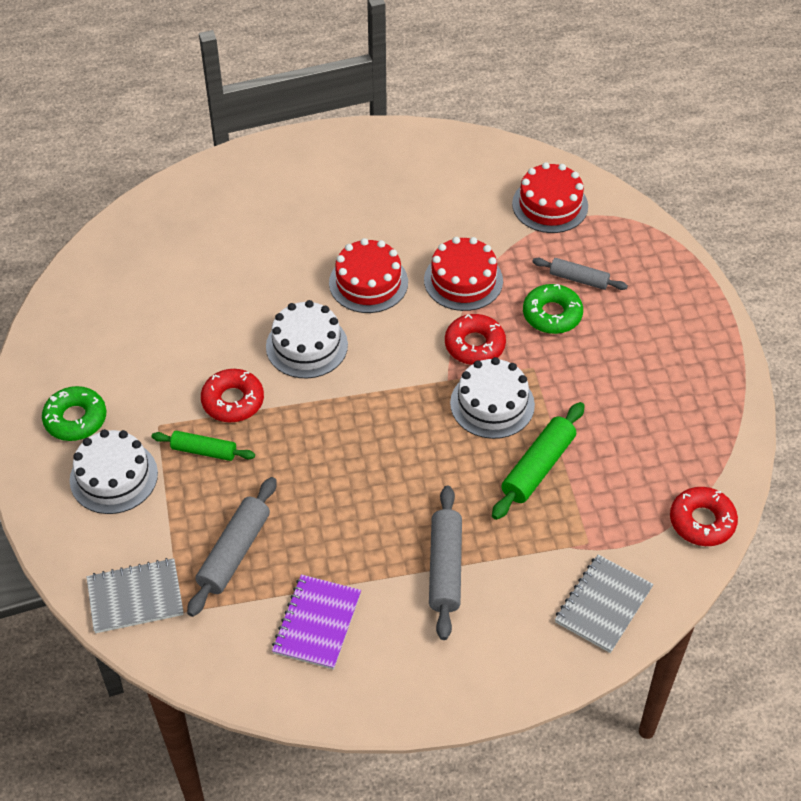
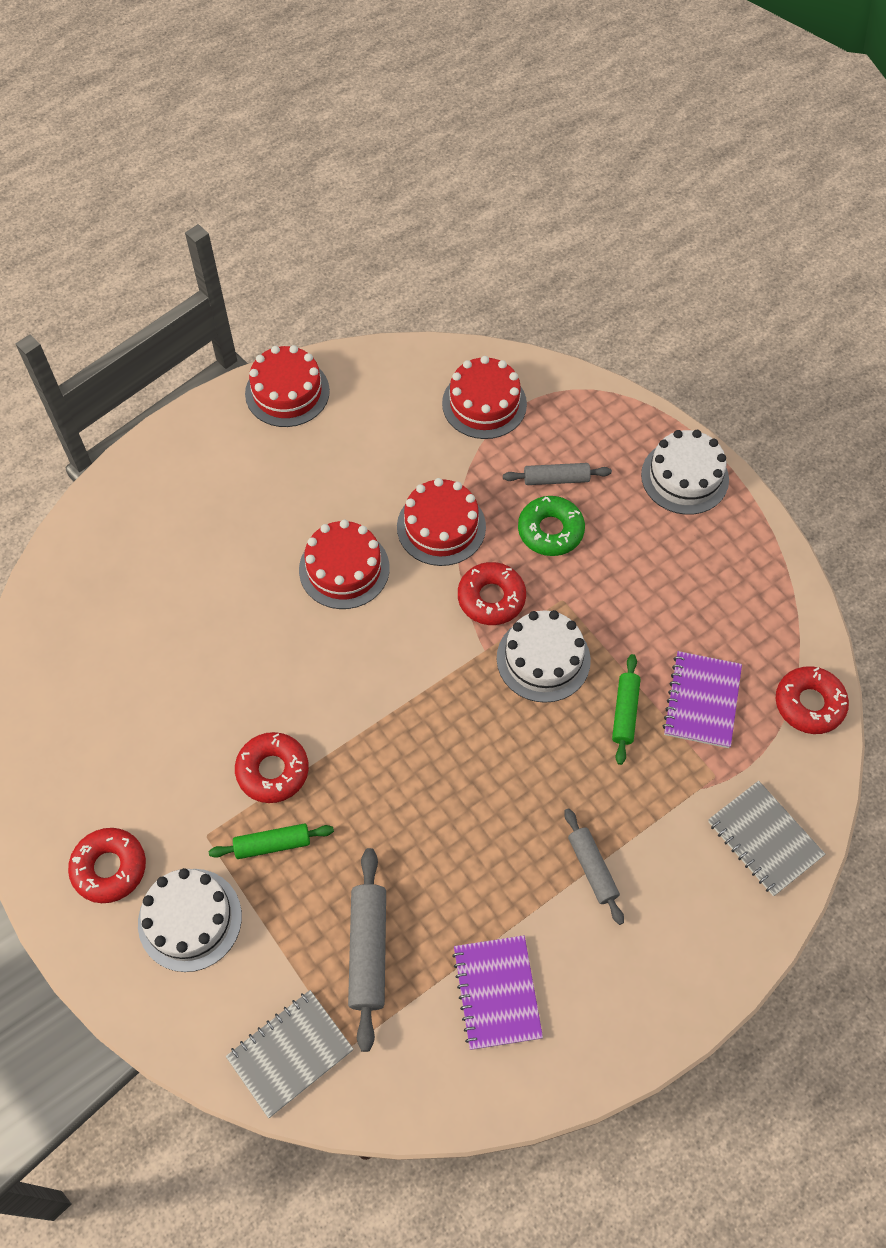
camera: 25 degrees left, 10 degrees up
green donut [42,386,106,441] -> red donut [68,828,146,903]
white cake [266,300,348,378] -> white cake moved to [641,430,729,515]
grey rolling pin [429,486,462,640] -> grey rolling pin [564,808,624,925], size x0.65
green rolling pin [492,402,585,520] -> green rolling pin [612,654,641,765], size x0.65
grey notebook [555,555,654,653] -> grey notebook turned 45 degrees counterclockwise [708,781,825,896]
none -> red cake [245,345,330,427]
none -> purple notebook [663,651,742,748]

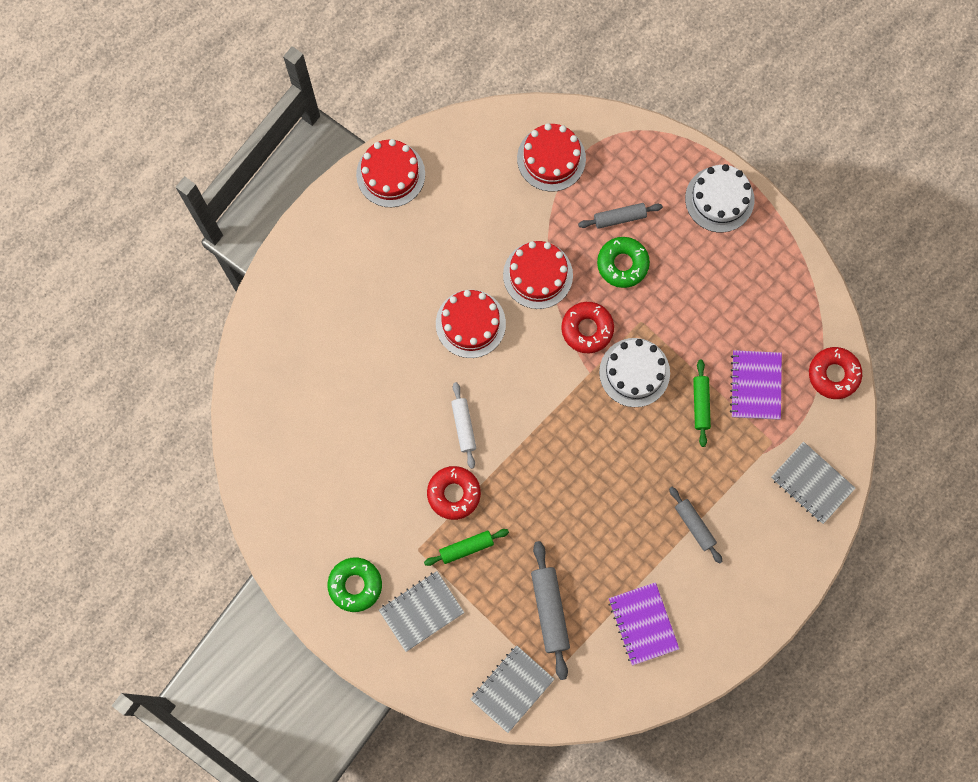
camera: 10 degrees left, 15 degrees up
red donut [68,828,146,903] -> green donut [328,557,382,612]
white cake [138,868,242,972] -> grey notebook [379,571,464,652]
none -> white rolling pin [451,382,476,469]

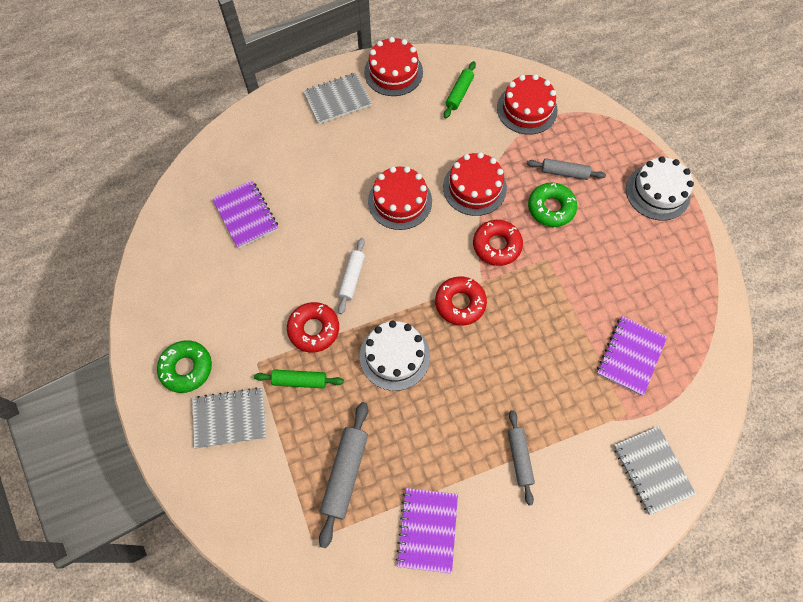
camera: 25 degrees right, 10 degrees down
grey notebook [470,646,555,733] -> grey notebook moved to [303,73,372,124]
white cake [599,338,670,407] -> white cake moved to [360,321,430,391]
green rolling pin [693,360,711,447] -> green rolling pin moved to [444,61,476,118]
red donut [809,347,862,399] -> red donut moved to [435,277,487,325]
none -> purple notebook [212,180,278,248]

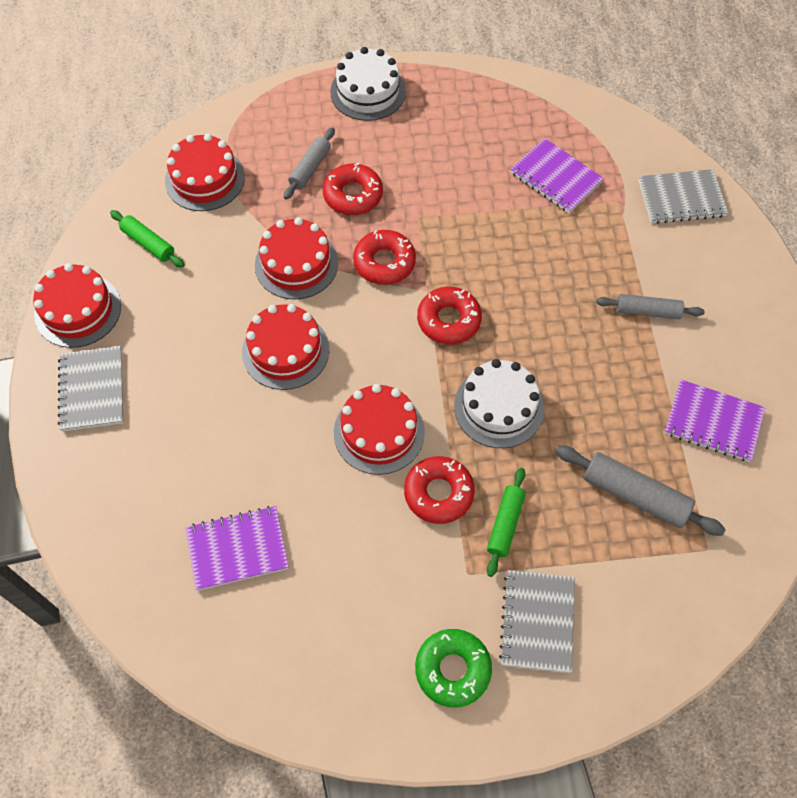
camera: 75 degrees left, 5 degrees down
white rolling pin [338,238,365,314] -> red cake [334,384,425,475]
green donut [528,183,577,227] -> red donut [323,163,383,215]

